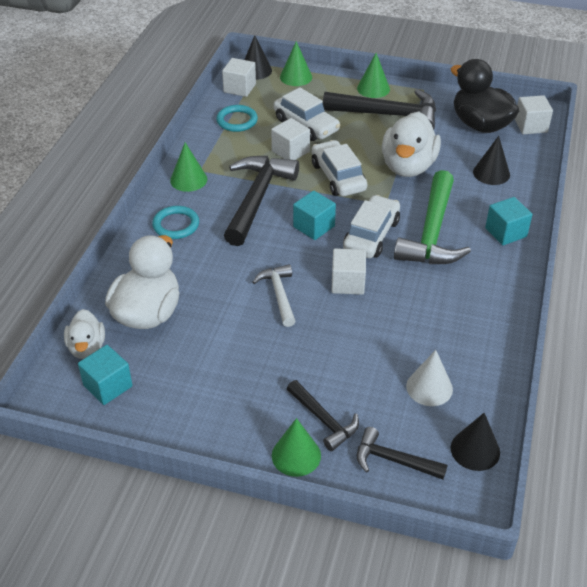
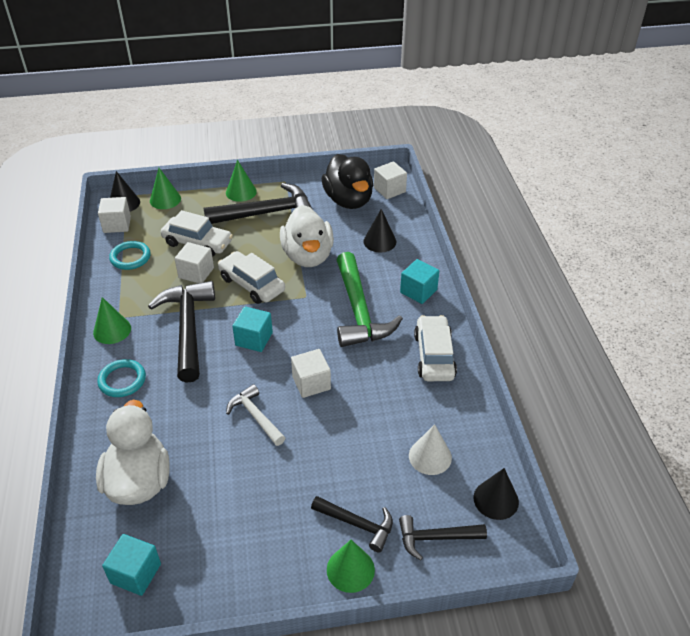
camera: 25 degrees left, 0 degrees up
white duck [64,309,105,359] -> none
white car [343,195,400,258] -> white car moved to [414,315,457,381]
black duck [451,59,519,133] -> black duck turned 135 degrees counterclockwise [321,154,373,209]

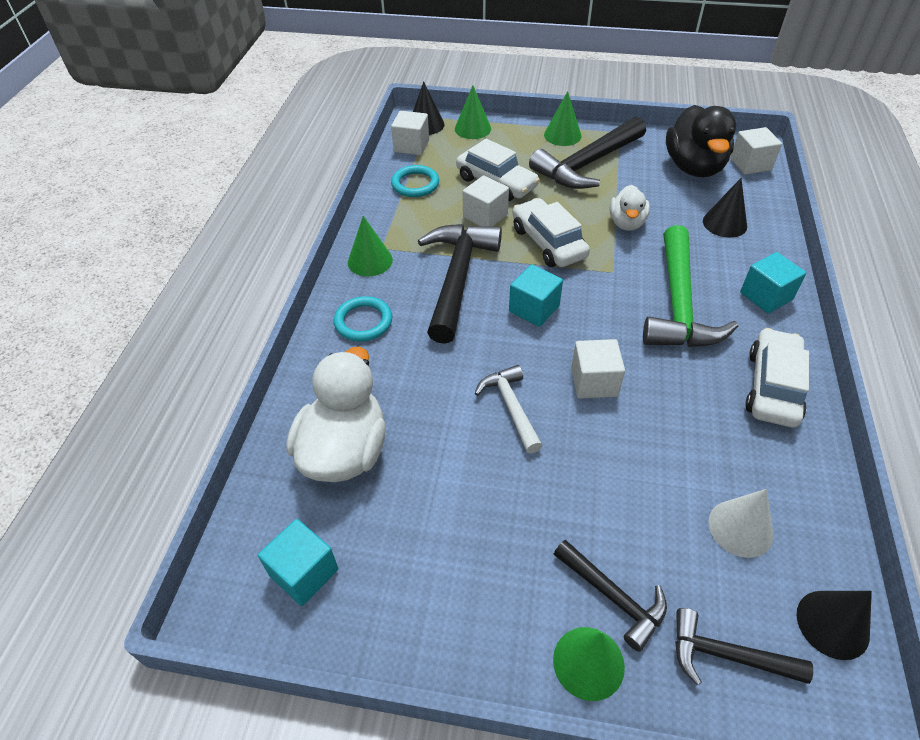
camera: 20 degrees right, 5 degrees up
black hammer [204,183,313,224] -> black hammer turned 135 degrees clockwise [529,117,646,189]
white duck [280,205,334,267] -> white duck [610,185,650,231], size x0.58

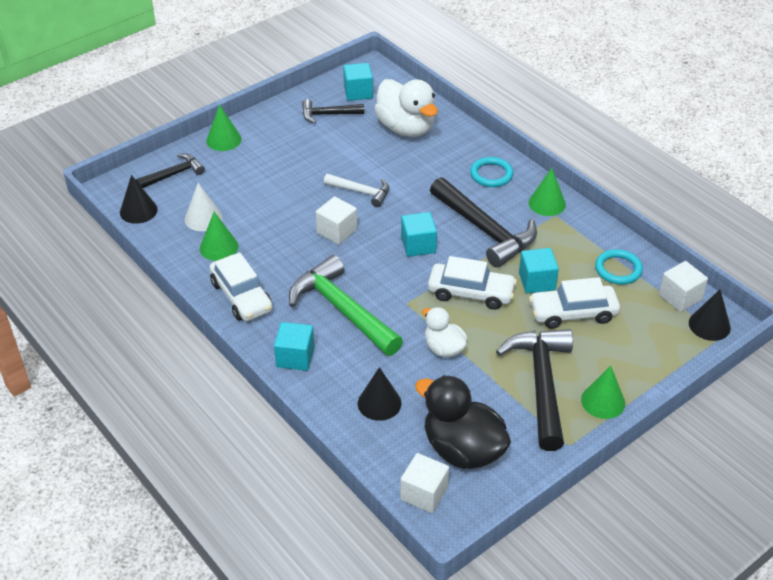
camera: 130 degrees right, 5 degrees down
green cone [455,85,491,139] -> green cone moved to [200,212,238,261]
white cube [463,175,509,227] -> turquoise cube [519,248,559,293]
black hammer [554,540,667,651] -> black hammer moved to [302,99,364,124]

